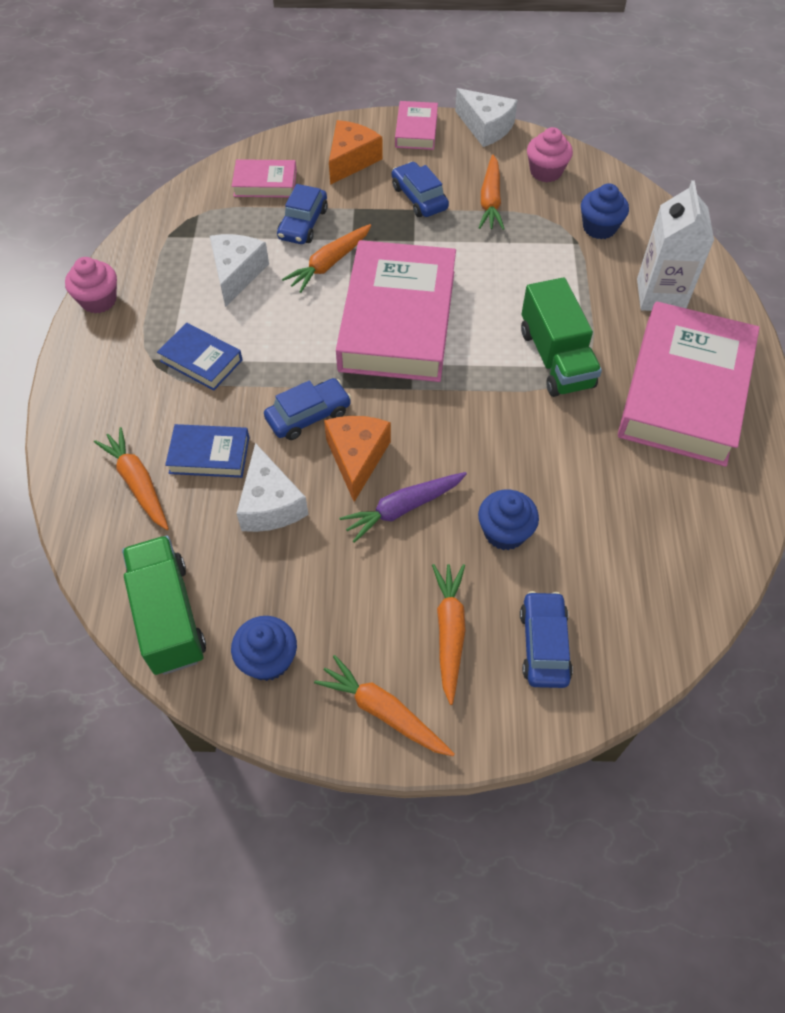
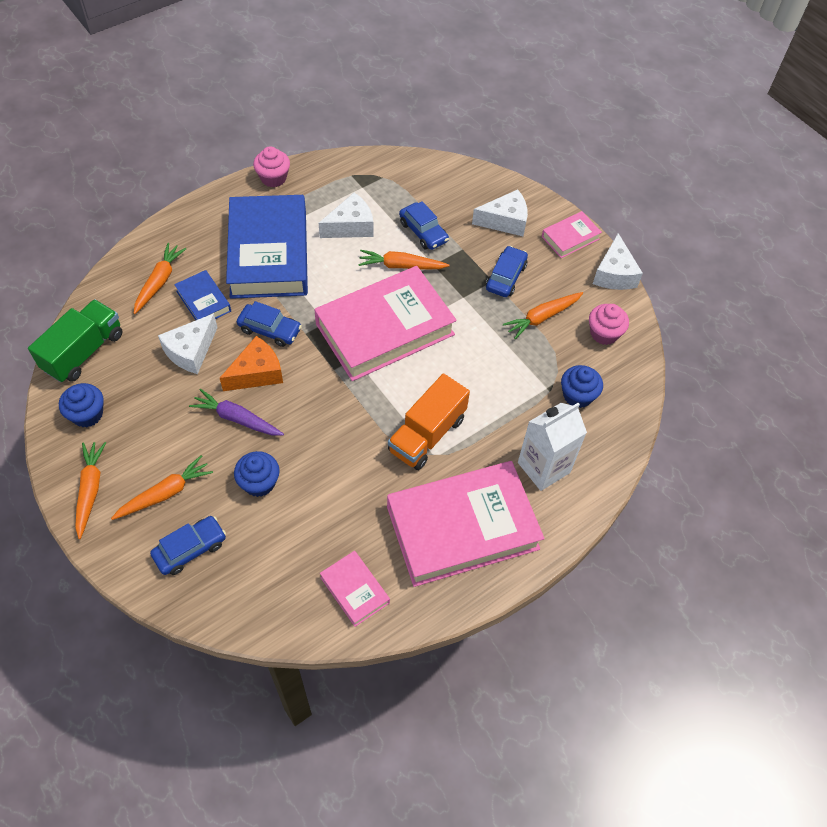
camera: 50 degrees right, 0 degrees up
blue book [157,323,242,391] -> blue book [226,195,308,299], size x2.21
pink book [232,159,297,198] -> pink book moved to [320,551,390,627]
blue car [277,184,328,244] -> blue car turned 105 degrees counterclockwise [399,201,449,250]
orange cheese [329,120,383,185] -> white cheese [472,189,528,236]
green truck [521,277,602,397] -> orange truck [388,374,470,470]

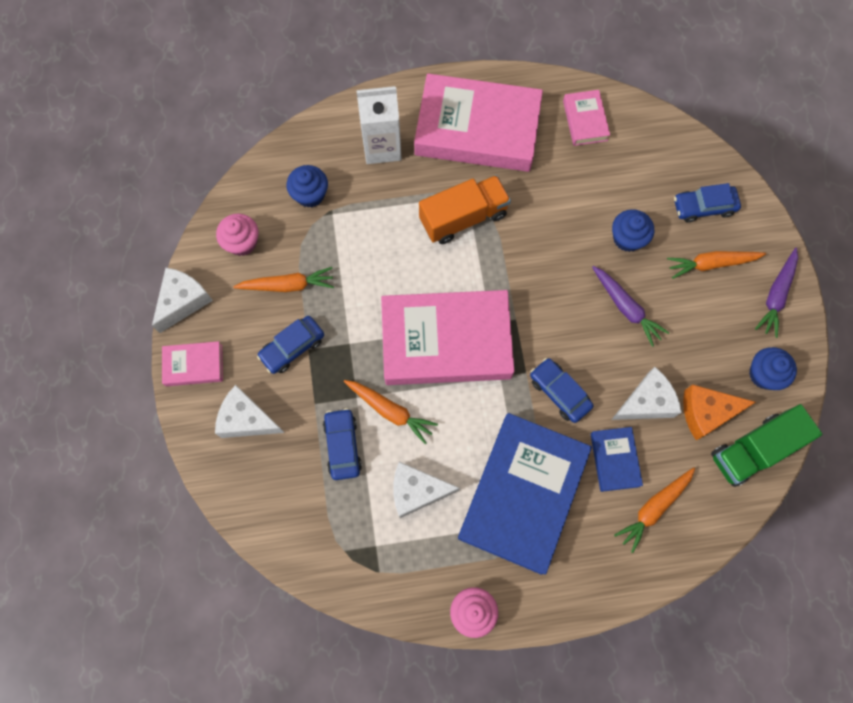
camera: 150 degrees left, 15 degrees up
orange carrot [75,442,106,539] -> purple carrot [755,248,798,338]
orange cheese [220,336,283,391] -> orange cheese moved to [683,384,756,440]

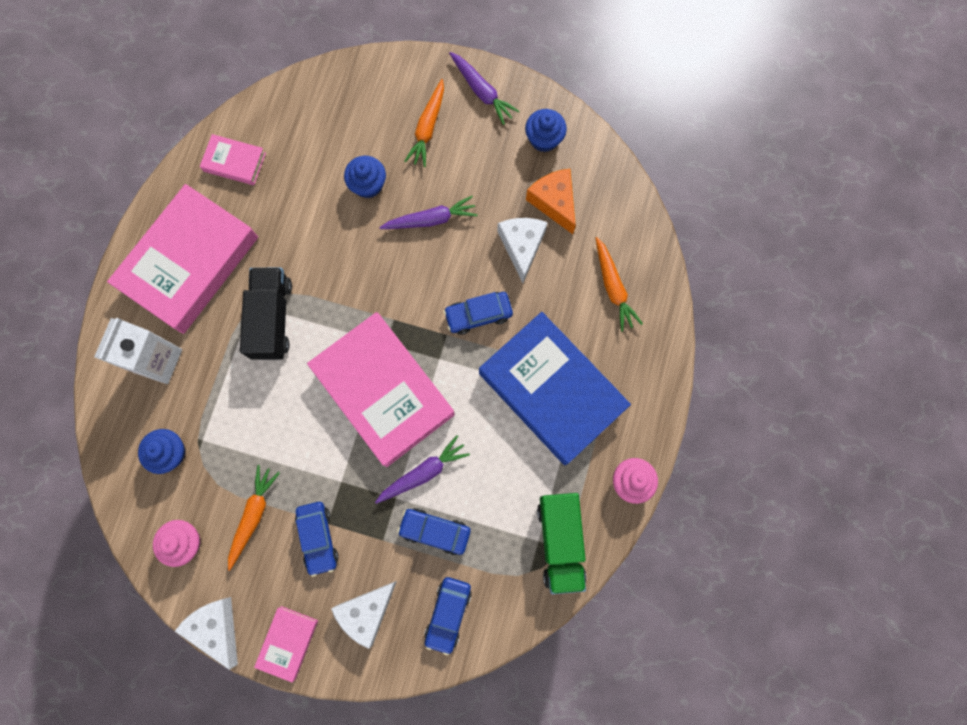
camera: 65 degrees left, 5 degrees up
orange carrot [344,380,438,444] -> purple carrot [375,435,470,504]
pink book [381,290,515,385] -> pink book turned 60 degrees counterclockwise [307,312,455,467]
white cheese [393,462,460,518] -> none
orange truck [419,175,511,244] -> black truck [240,268,292,360]
blue book [590,427,643,492] -> none
blue car [674,183,741,222] -> blue car moved to [424,577,472,655]
orange cheese [683,384,756,440] -> orange cheese turned 135 degrees clockwise [526,169,576,234]
green truck [711,404,822,487] -> green truck moved to [537,493,587,594]

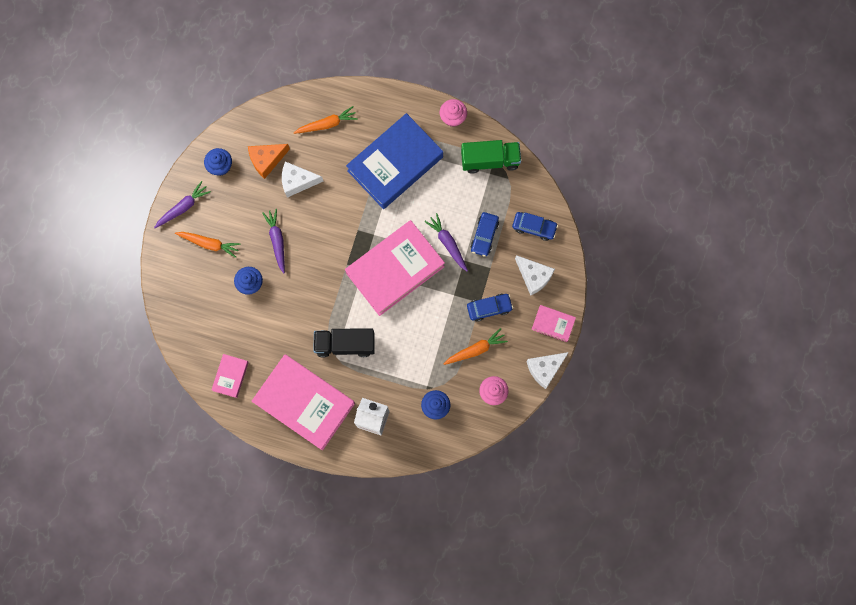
camera: 90 degrees left, 0 degrees up
orange carrot [228,465,280,571] -> orange carrot turned 135 degrees clockwise [444,328,508,365]
blue car [443,292,513,335] -> none

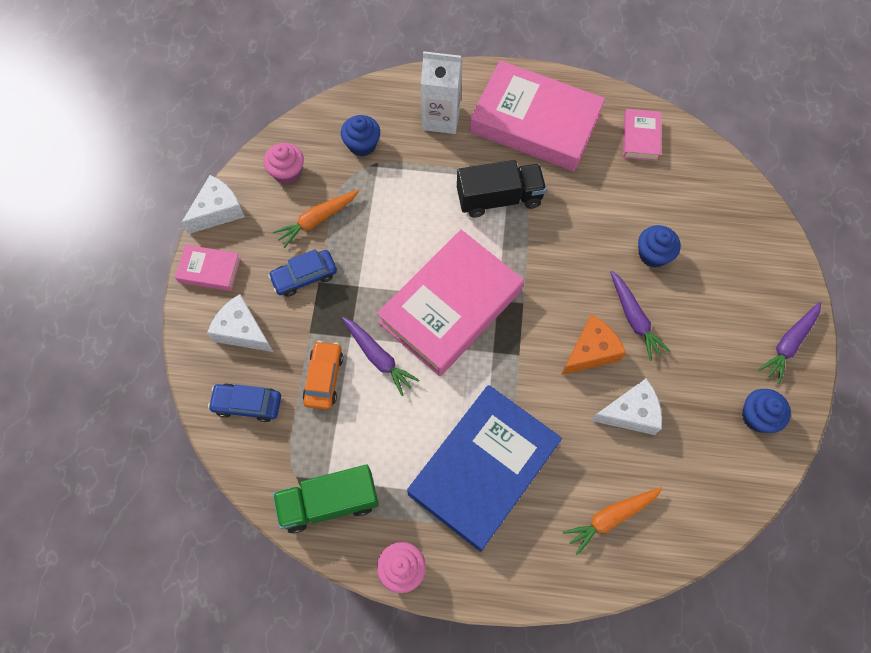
camera: 170 degrees right, 10 degrees down
orange carrot [175,232,240,258] -> none
orange cheese [248,144,290,179] -> orange cheese moved to [561,315,626,375]
blue car [471,212,499,257] -> orange car [303,341,343,410]

